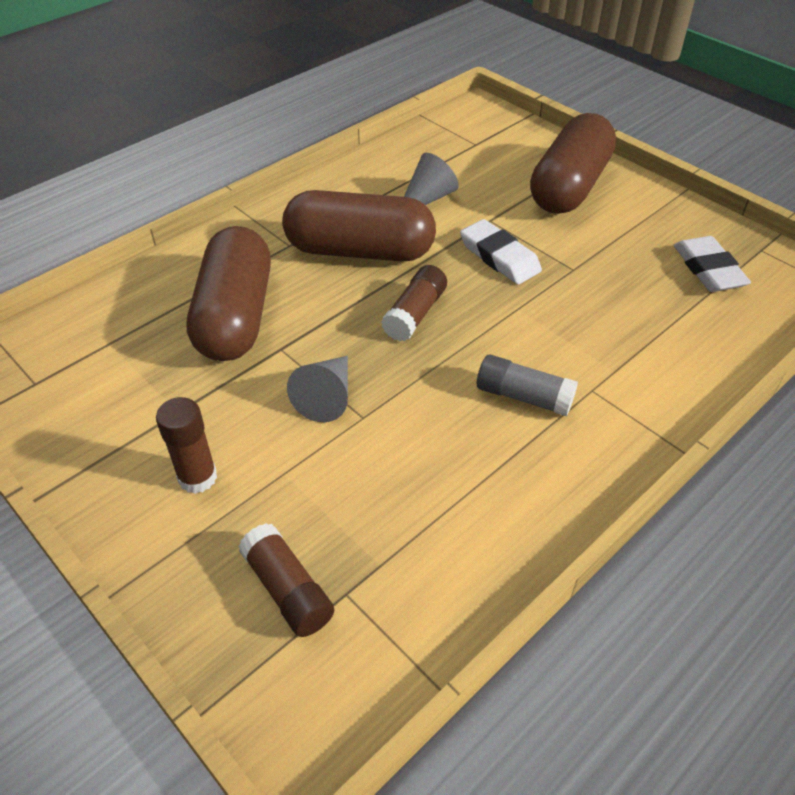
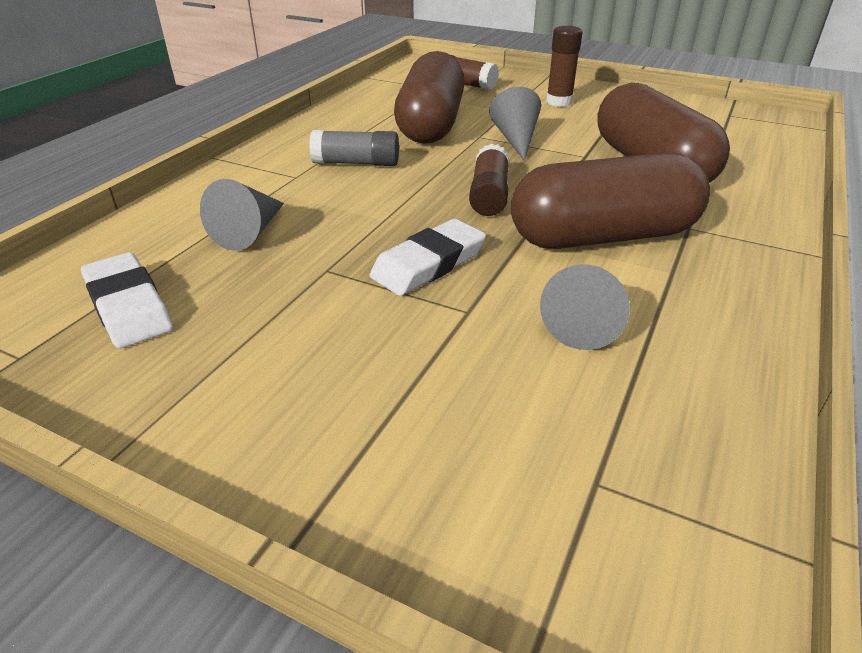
camera: 160 degrees right, 10 degrees down
white eraser [460,219,542,284] -> white eraser turned 75 degrees counterclockwise [370,219,486,296]
brown capsule [530,113,616,214] -> brown capsule moved to [394,51,465,144]
none -> grey cone [200,179,284,251]

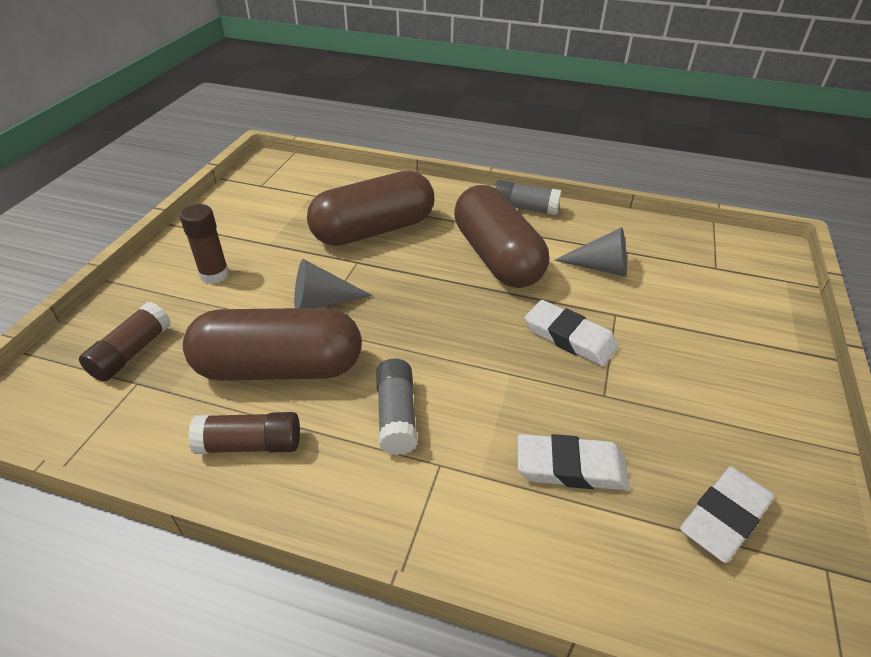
camera: 100 degrees left, 5 degrees up
grey cone [200,179,284,251] -> white eraser [518,434,630,491]
brown glue stick [469,144,509,216] -> brown glue stick moved to [188,412,300,454]
none -> grey glue stick [494,180,561,215]

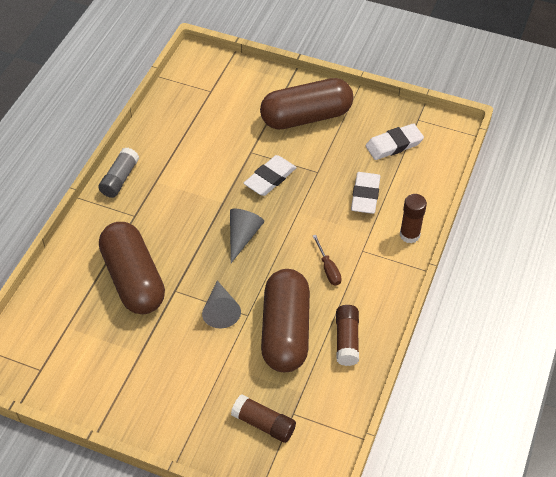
camera: 85 degrees left, 10 degrees up
brown glue stick [180,204,229,284] -> brown glue stick moved to [400,194,427,243]
grey glue stick [376,358,418,455] -> brown screwdriver [313,235,342,286]
brown capsule [454,185,549,288] -> brown capsule moved to [260,78,353,129]
grey cone [554,227,627,277] -> grey cone moved to [230,209,264,263]
white eraser [680,466,775,563] -> white eraser turned 75 degrees counterclockwise [365,123,424,160]

